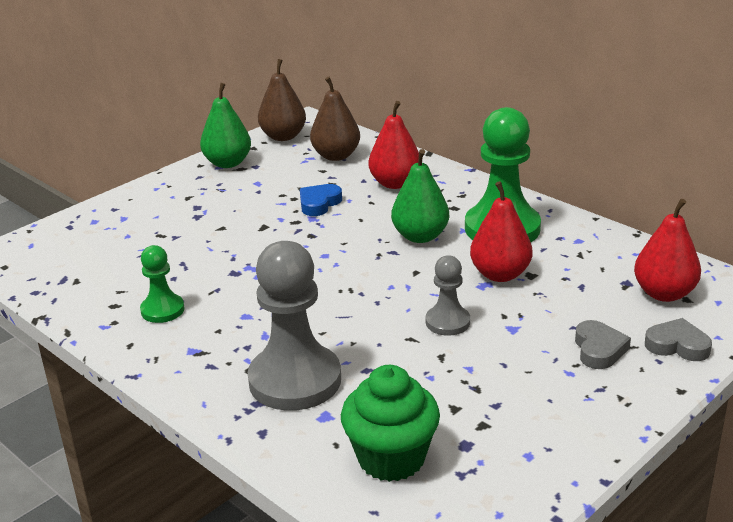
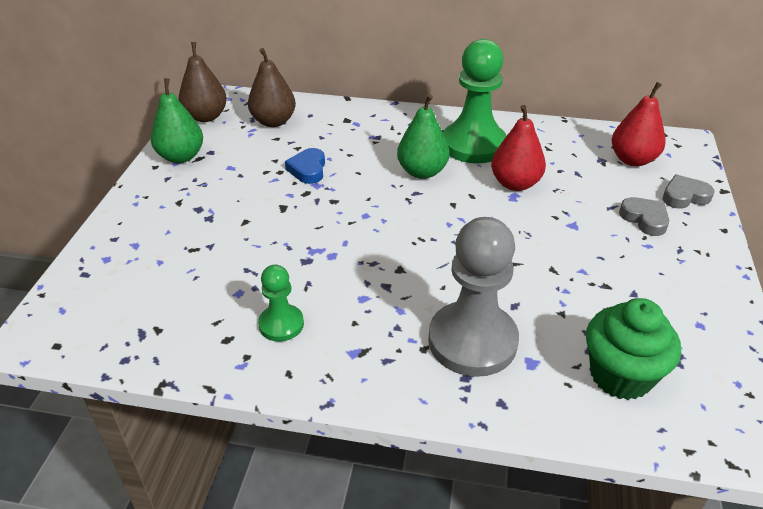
camera: 35 degrees left, 10 degrees up
red pear [369,101,419,189] -> none
grey pawn [426,255,470,336] -> none

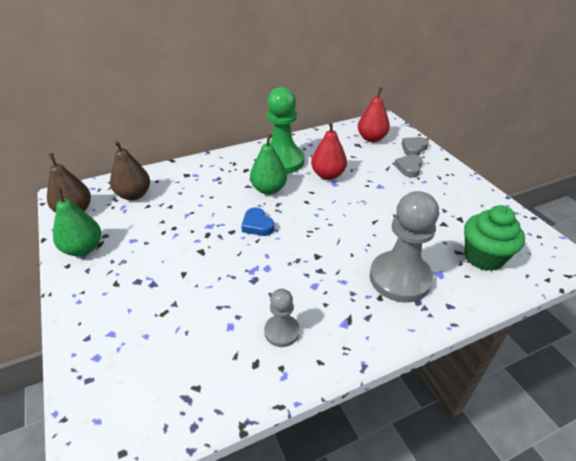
camera: 35 degrees left, 0 degrees up
green pawn [258,265,304,342] -> grey pawn [264,289,300,347]
blue heart [285,148,325,184] -> blue heart moved to [241,207,274,236]
grey heart [619,197,669,236] -> grey heart turned 90 degrees counterclockwise [394,154,423,178]

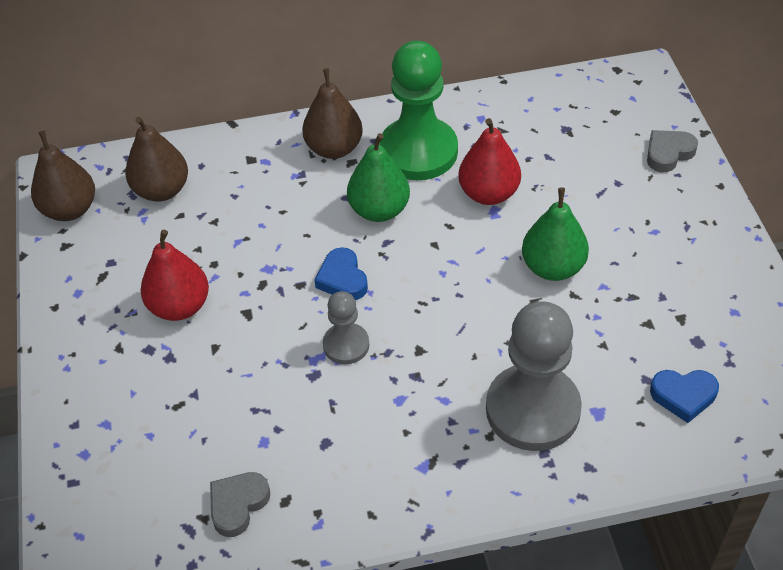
camera: 15 degrees right, 10 degrees up
green pear [53,188,101,256] -> green pear moved to [522,187,589,281]
grey pawn [264,289,300,347] -> grey pawn moved to [323,291,369,364]
red pear [358,87,390,142] -> red pear moved to [140,230,209,321]
grey heart [394,154,423,178] -> grey heart moved to [210,472,270,537]
green cupcake [464,205,525,271] -> blue heart [650,370,719,423]
none -> brown pear [302,68,363,159]

